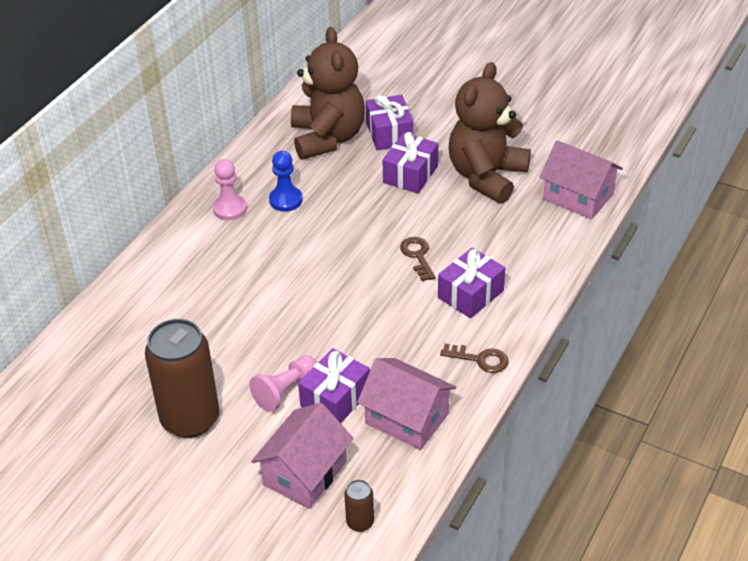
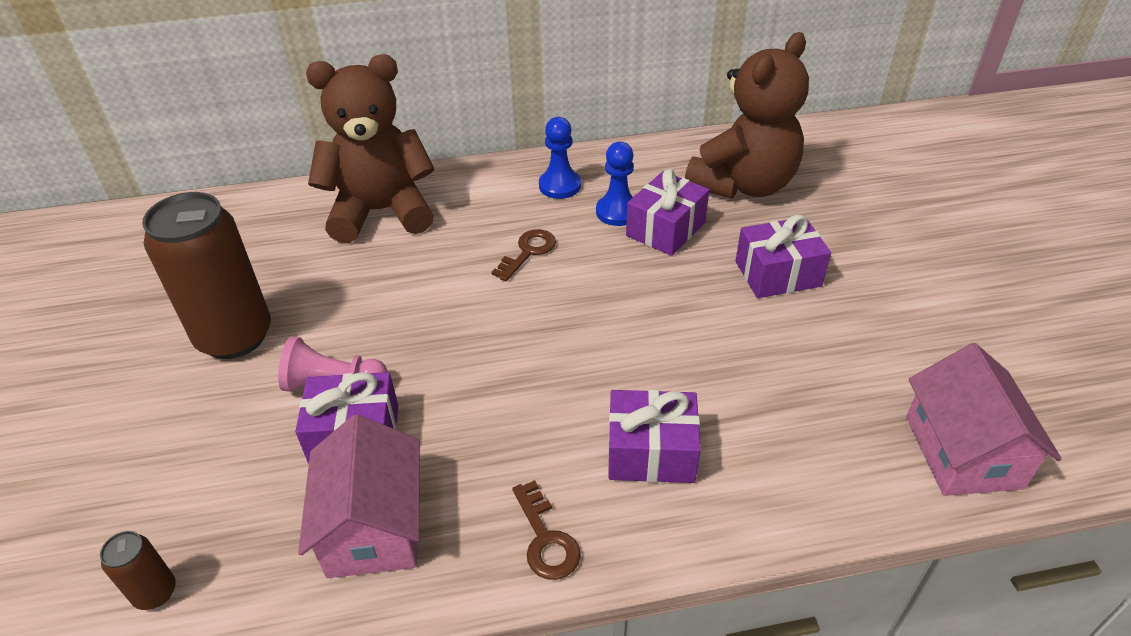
camera: 50 degrees right, 0 degrees up
pink pawn [213,159,247,220] -> blue pawn [539,117,581,199]
pink house [251,403,353,509] -> none
purple gift [366,95,414,150] -> purple gift moved to [626,169,709,256]
brown key [400,237,436,281] -> brown key moved to [492,229,556,281]
brown teddy bear [449,62,531,204] -> brown teddy bear moved to [306,54,435,243]

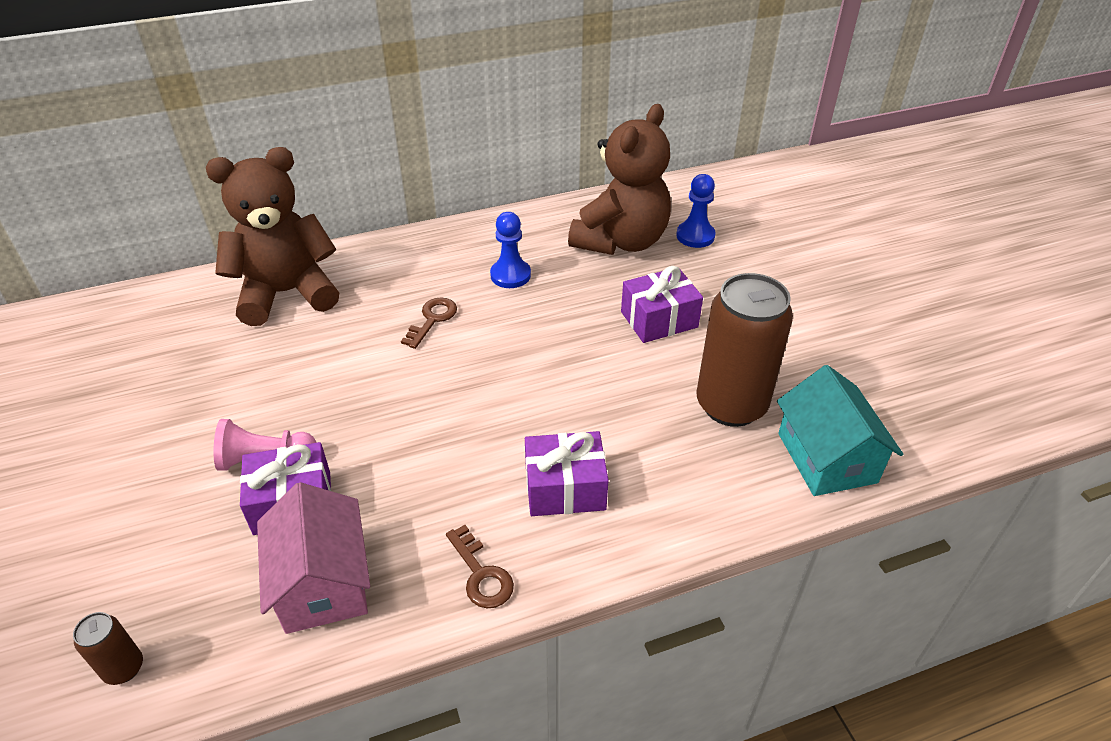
camera: 10 degrees left, 0 degrees up
brown can [142,192,271,359] -> brown can moved to [696,273,793,427]
blue pawn [539,117,581,199] -> blue pawn moved to [676,174,716,248]
purple gift [626,169,709,256] -> none
pink house [906,343,1062,496] -> turquoise house [777,365,903,496]

